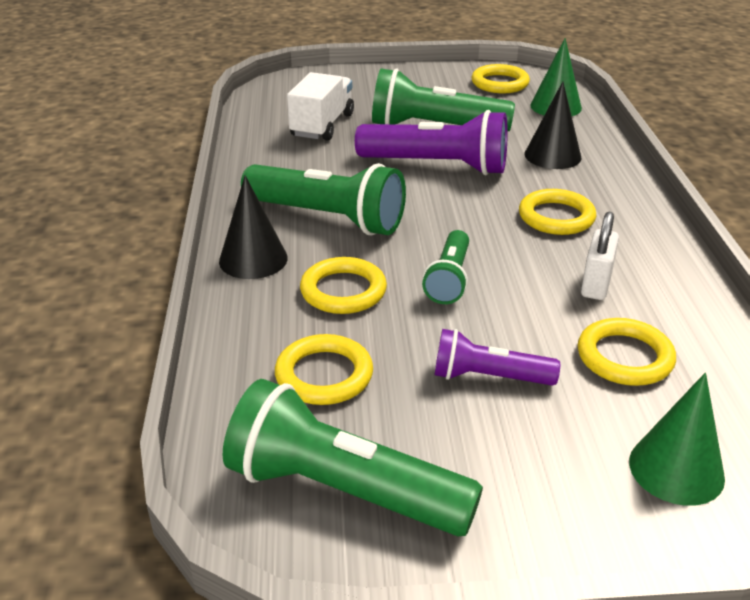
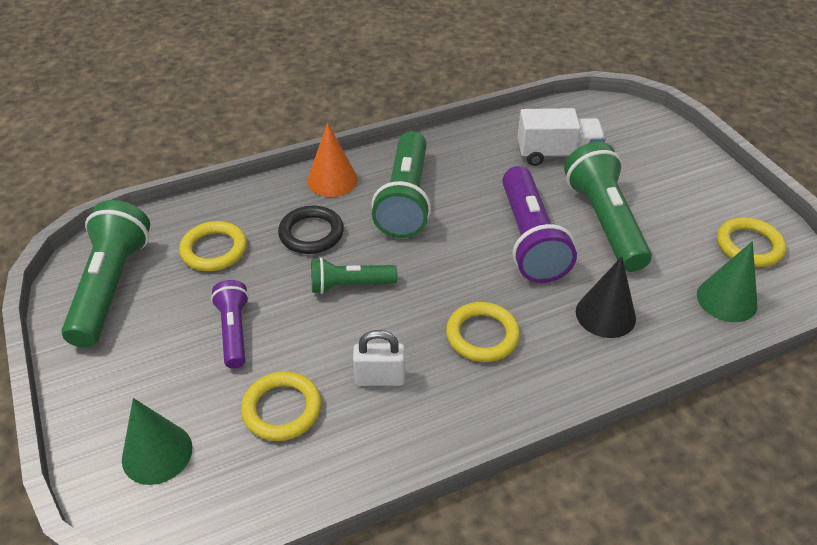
camera: 70 degrees right, 10 degrees up
black cone [219,175,288,279] -> orange cone [307,122,358,197]
yellow ring [300,257,387,314] -> black ring [278,206,344,254]

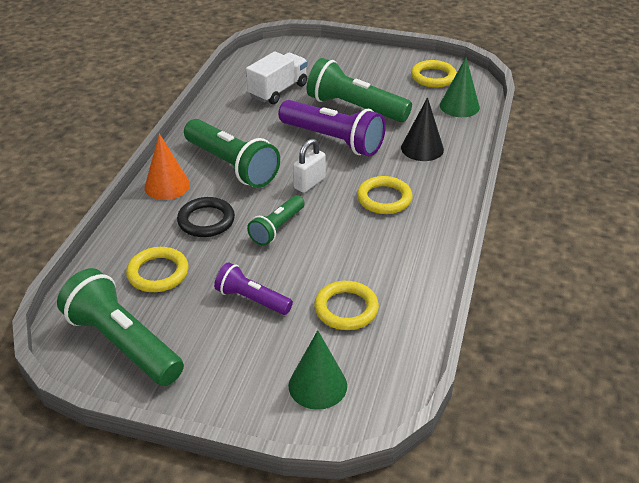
camera: 50 degrees left, 5 degrees down
white padlock [353,330,405,386] -> white padlock moved to [293,139,325,193]

